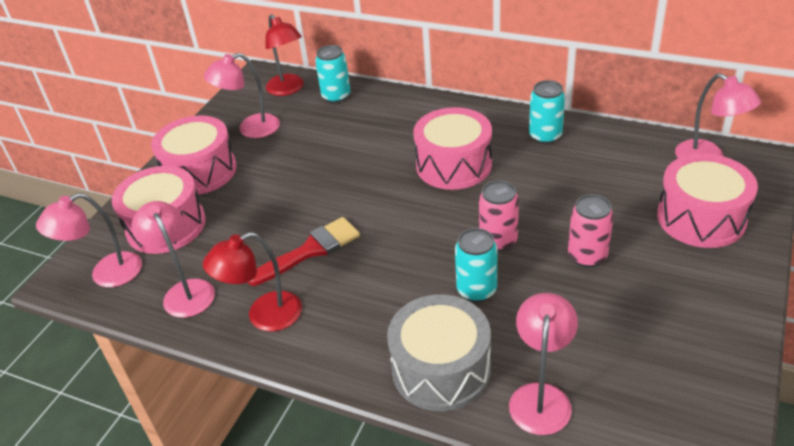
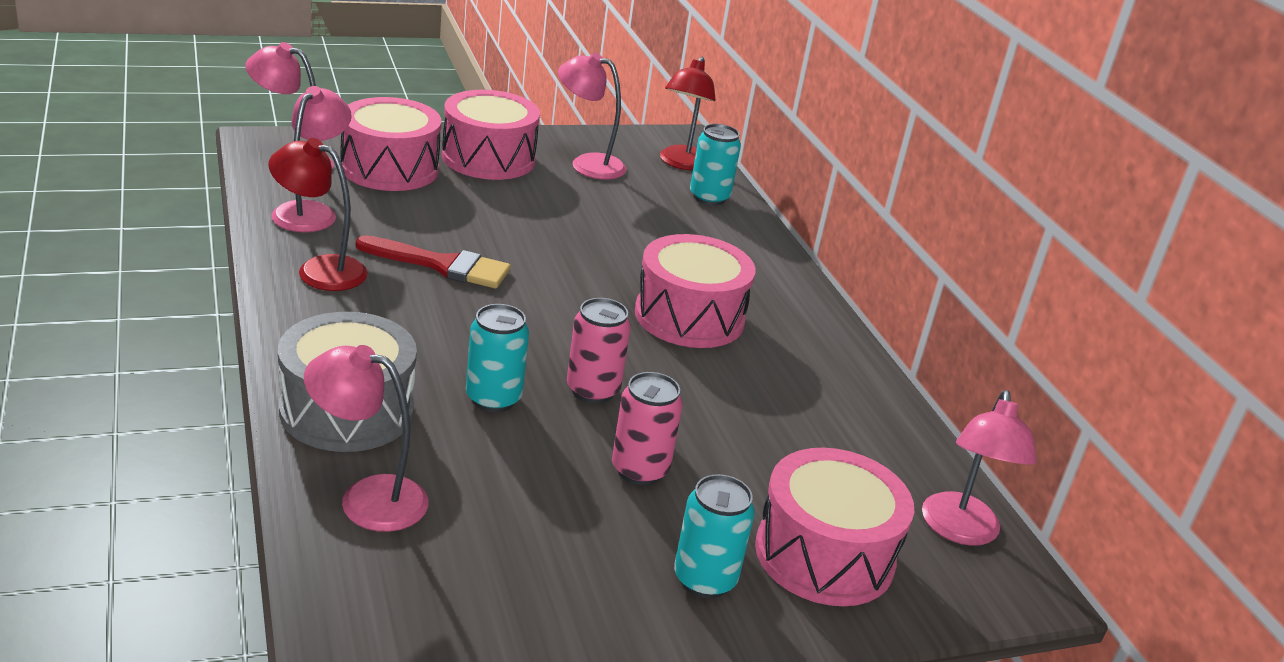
camera: 40 degrees right, 10 degrees down
pink lamp [509,293,578,435] -> pink lamp turned 135 degrees counterclockwise [304,345,429,532]
turquoise can [529,80,565,144] -> turquoise can moved to [674,474,755,598]

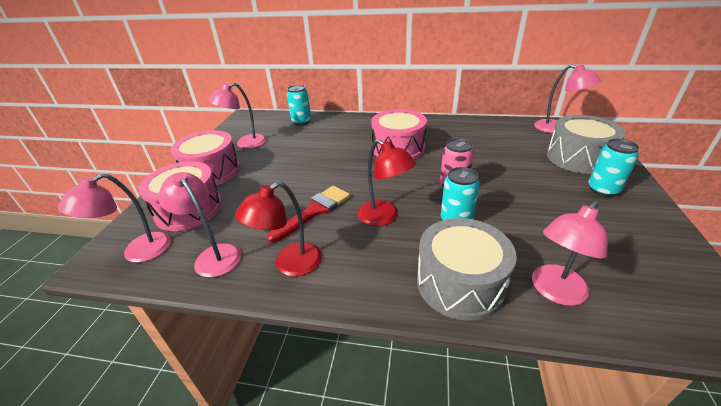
camera: 55 degrees left, 5 degrees up
pink can [612,372,683,485] -> none
red lamp [660,57,716,171] -> red lamp moved to [357,139,416,226]
pink drum [755,448,914,606] -> grey drum [547,115,626,174]

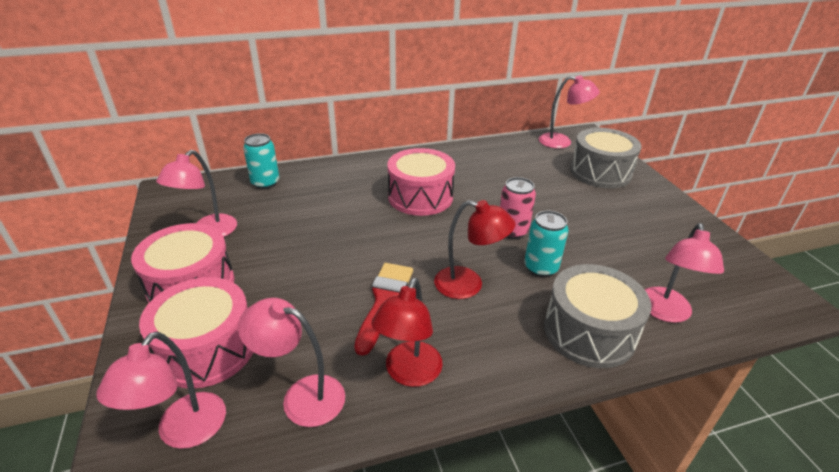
camera: 30 degrees left, 0 degrees up
turquoise can [588,139,639,197] -> none

